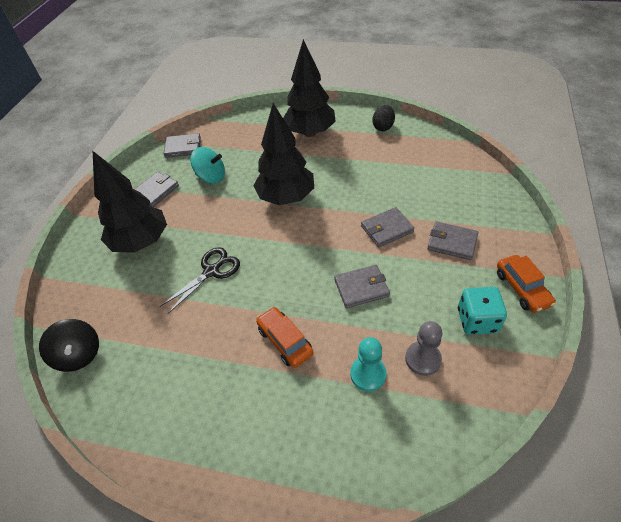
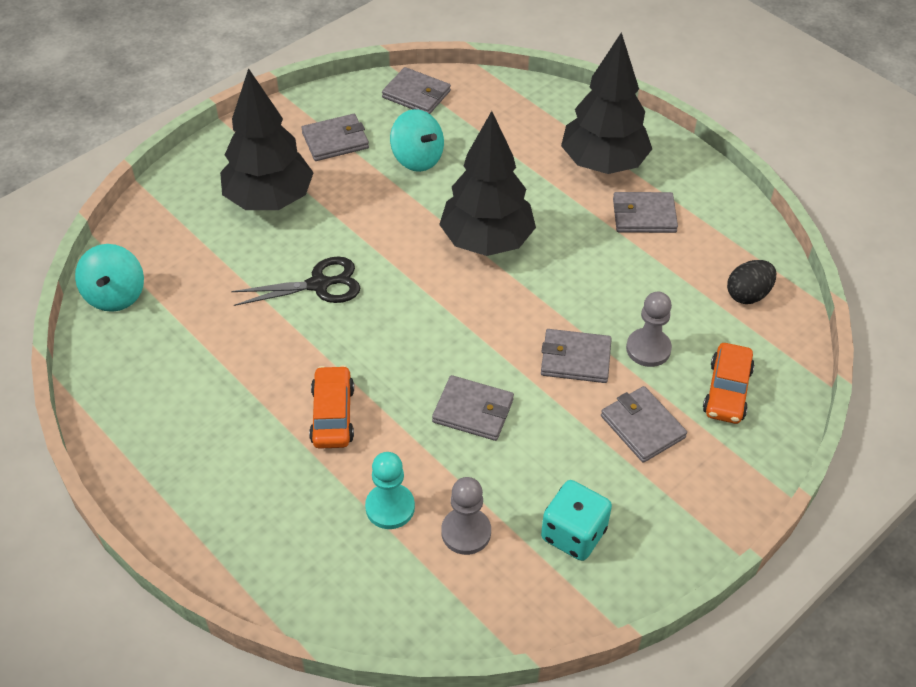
camera: 30 degrees right, 0 degrees up
black spinning top [39,319,99,372] -> turquoise spinning top [75,244,144,312]
black egg [373,105,395,131] -> black egg moved to [727,260,776,304]
orange car [497,255,556,313] -> orange car moved to [703,343,755,424]
none -> grey wallet [613,192,678,233]
none -> grey pawn [626,292,672,367]

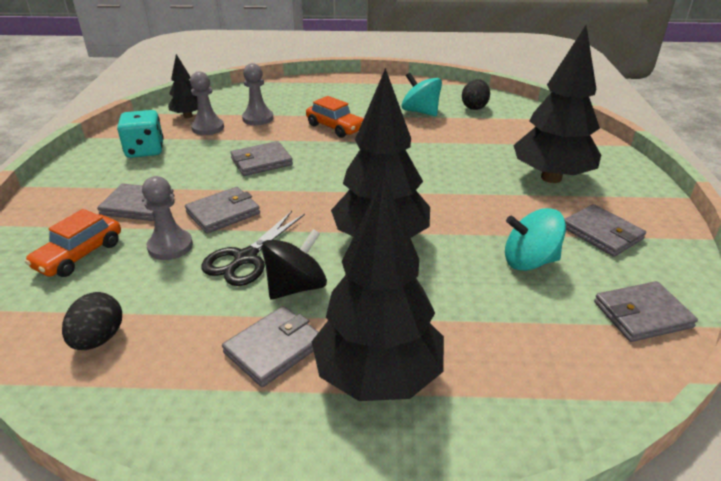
camera: 135 degrees right, 15 degrees down
turquoise spinning top [75,244,144,312] -> turquoise spinning top moved to [401,73,442,116]
black scissors [231,256,360,306] -> black scissors moved to [201,211,305,286]
grey wallet [301,114,369,161] -> grey wallet turned 60 degrees counterclockwise [564,204,646,257]
turquoise pawn [365,452,415,529] -> grey pawn [242,63,273,125]
orange car [703,343,755,424] -> orange car turned 120 degrees counterclockwise [25,209,121,277]
none -> black tree [168,54,198,118]
none -> black spinning top [262,229,327,299]
none -> black egg [462,79,490,110]

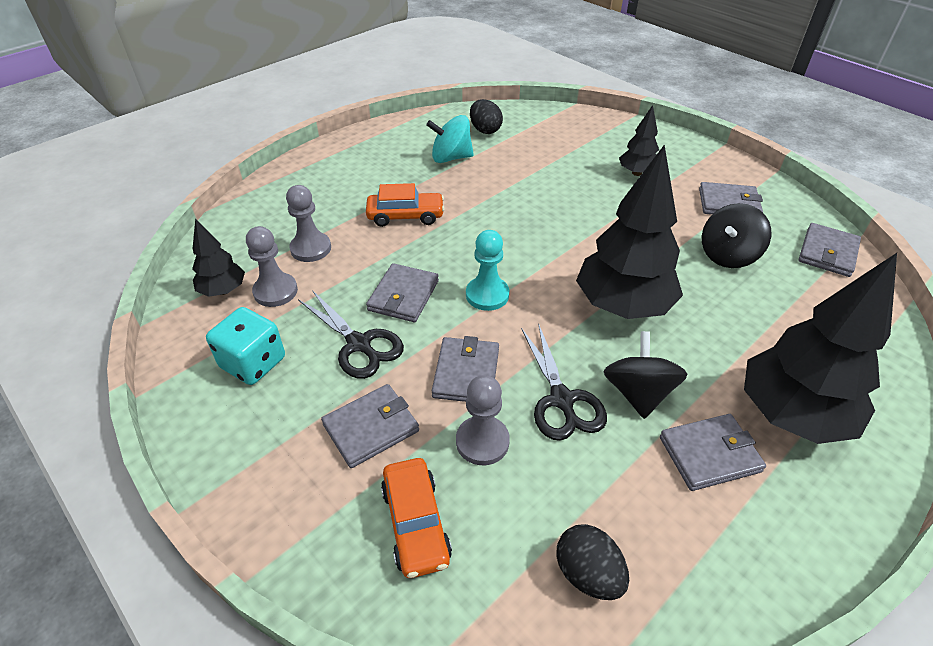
camera: 45 degrees left, 10 degrees up
grey wallet [222,306,319,387] -> grey wallet turned 75 degrees clockwise [660,414,766,491]
turquoise spinning top [505,208,566,271] -> black spinning top [702,203,771,268]
black tree [513,25,601,183] -> black tree [619,105,659,176], size x0.51
none -> black scissors [298,290,404,379]
none -> turquoise pawn [466,230,509,311]

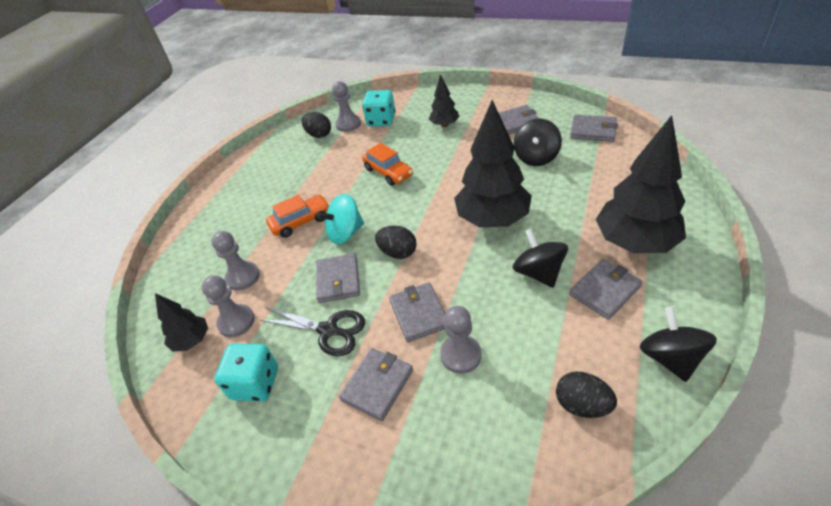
camera: 20 degrees left, 0 degrees up
orange car [381,458,452,578] -> orange car moved to [362,143,413,186]
turquoise spinning top [426,115,474,163] -> turquoise spinning top moved to [316,194,364,245]
turquoise pawn [466,230,509,311] -> black egg [375,226,416,259]
black scissors [521,323,607,441] -> none
grey wallet [798,223,861,277] -> grey wallet turned 75 degrees counterclockwise [570,115,618,142]
none -> grey pawn [332,81,361,132]
none -> turquoise dice [362,90,395,127]
none -> black spinning top [640,307,717,382]

